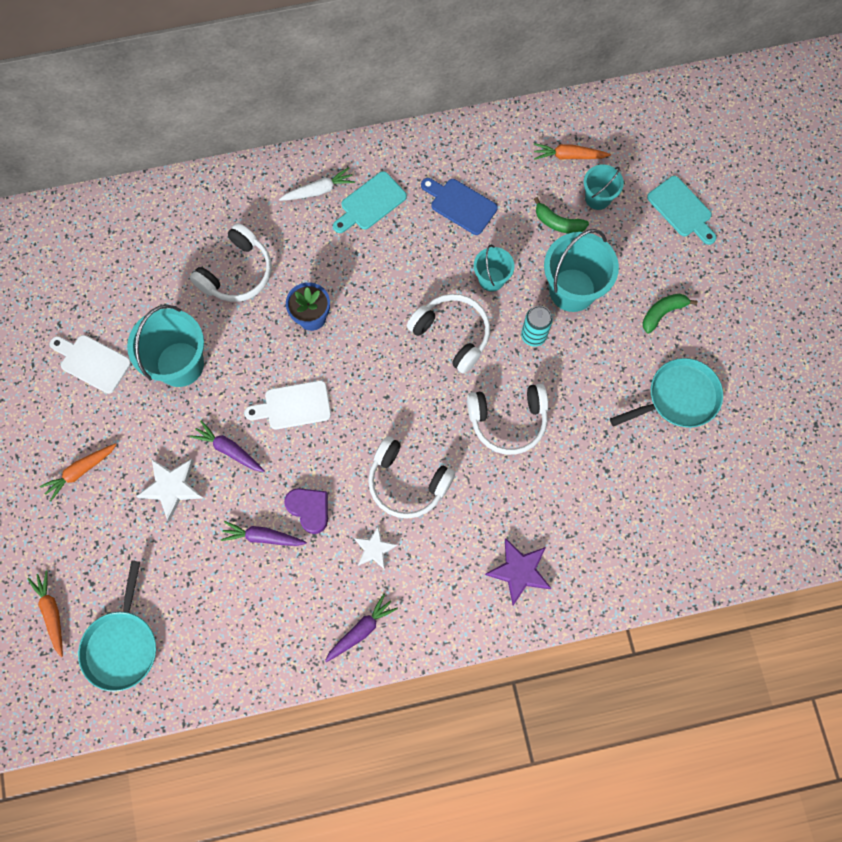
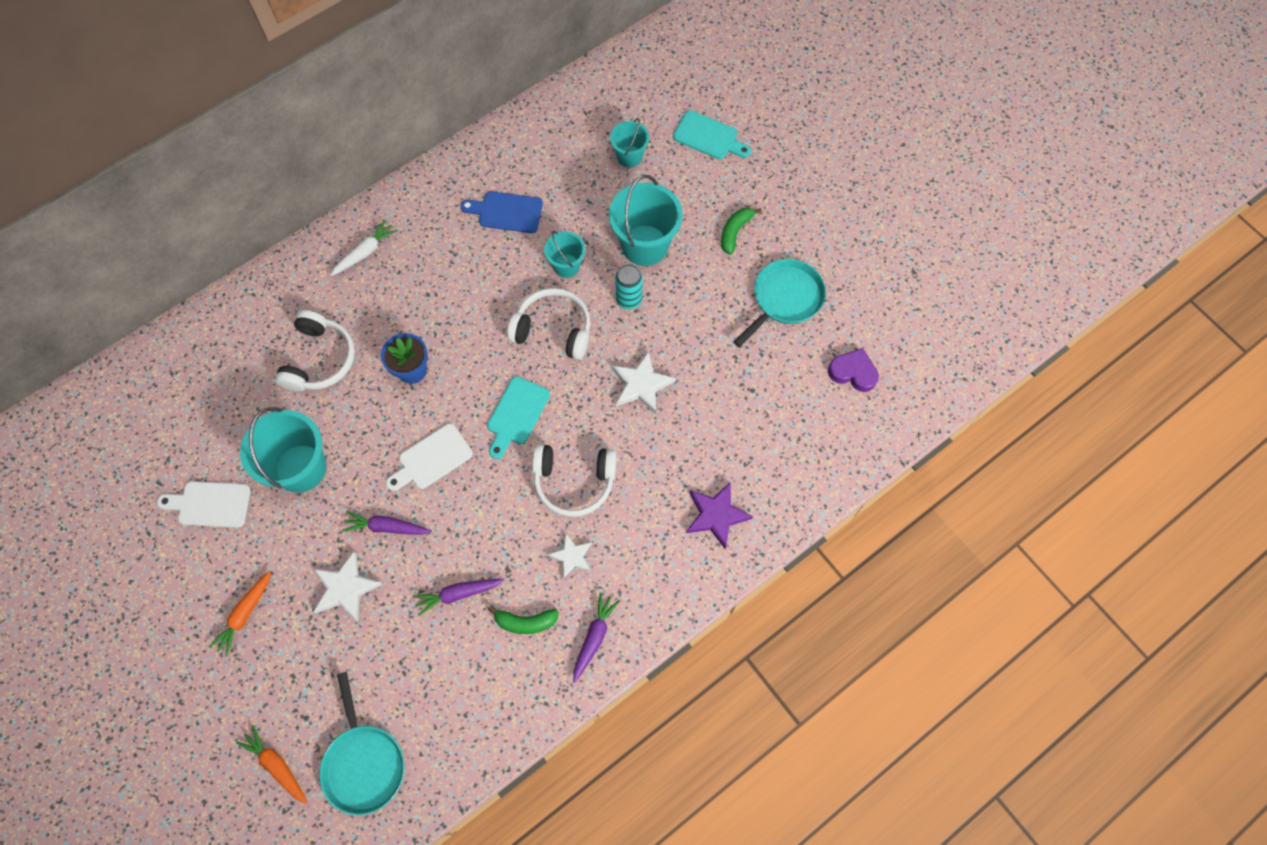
camera: 25 degrees left, 5 degrees down
purple heart [284,488,328,534] -> purple heart moved to [828,348,879,392]
turquoise cutting board [333,171,407,233] -> turquoise cutting board moved to [487,376,550,459]
white headphones [467,384,548,455] -> white star [612,351,676,414]
orange carrot [534,143,611,160] -> none
green banana [534,197,589,234] -> green banana moved to [488,605,559,634]

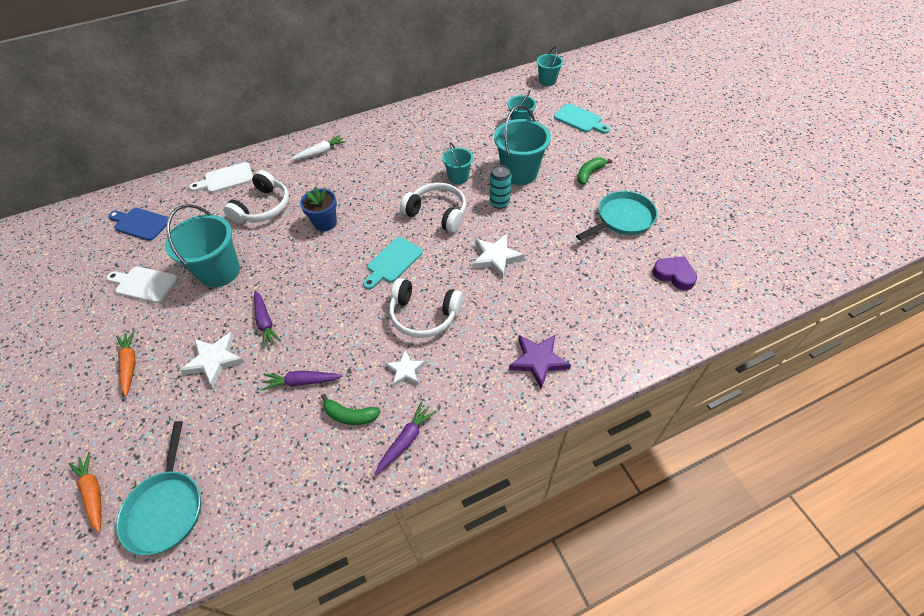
camera: 15 degrees right, 15 degrees down
orange carrot [209,570,271,657] -> orange carrot turned 120 degrees clockwise [116,330,135,396]
purple carrot [342,511,432,535] -> purple carrot turned 135 degrees counterclockwise [254,290,281,348]
white cutting board [386,423,473,491] -> white cutting board moved to [189,162,253,193]
blue cutting board [460,191,543,233] -> blue cutting board moved to [108,208,169,241]
none -> turquoise bucket [537,47,563,86]

